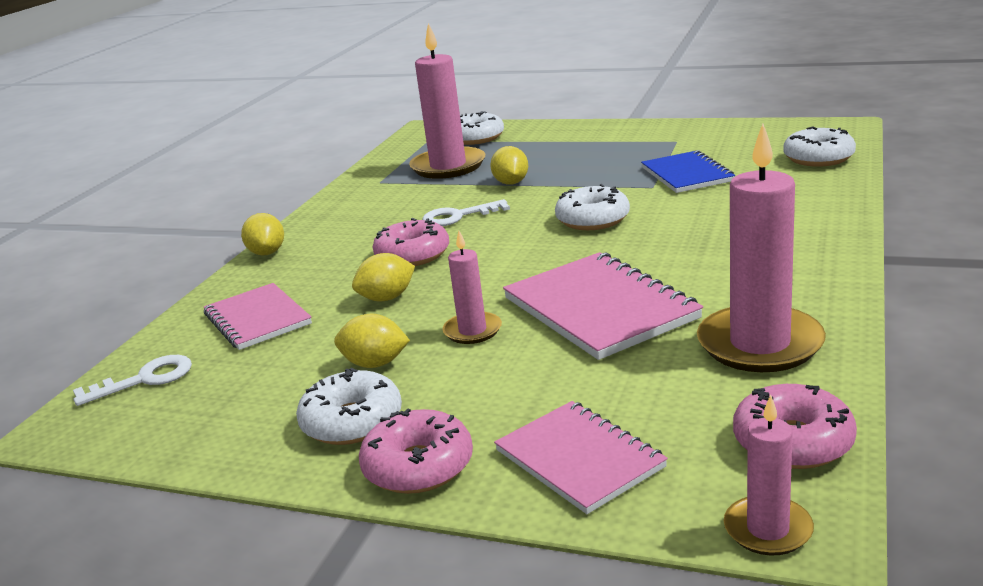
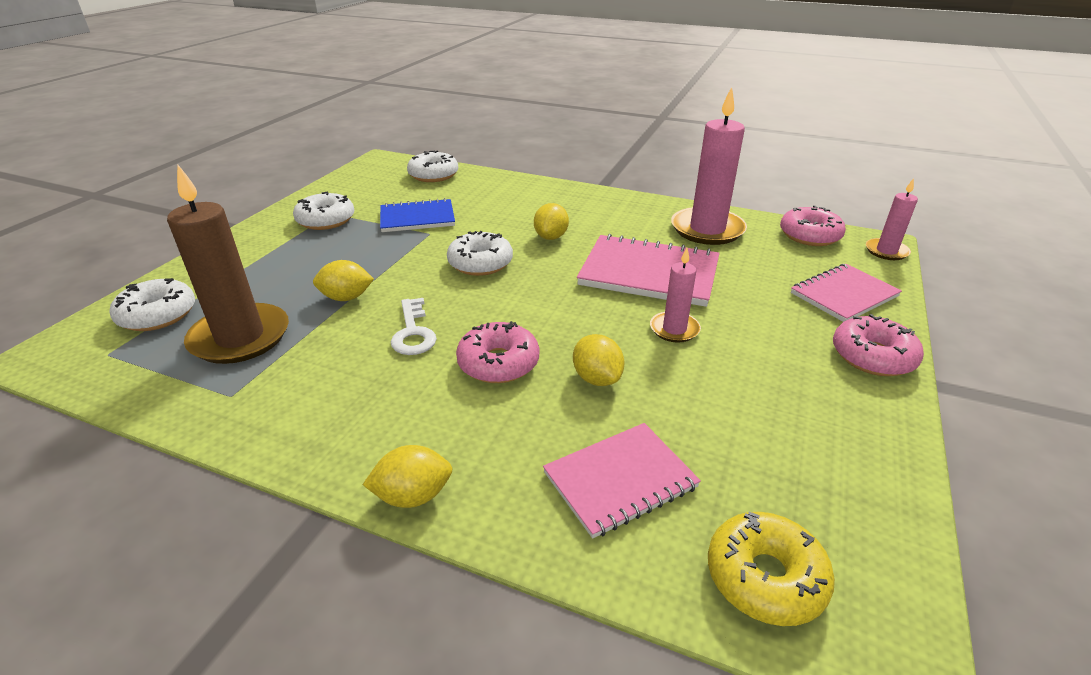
camera: 90 degrees left, 10 degrees up
white key [73,355,192,406] -> yellow donut [708,512,835,626]
white donut [296,368,402,445] -> white donut moved to [293,191,354,230]
yellow lemon [334,313,410,368] -> yellow lemon moved to [534,203,569,240]
pink candle [409,23,485,179] -> brown candle [167,165,289,364]
pink notebook [503,252,703,360] -> pink notebook turned 45 degrees clockwise [577,234,719,307]

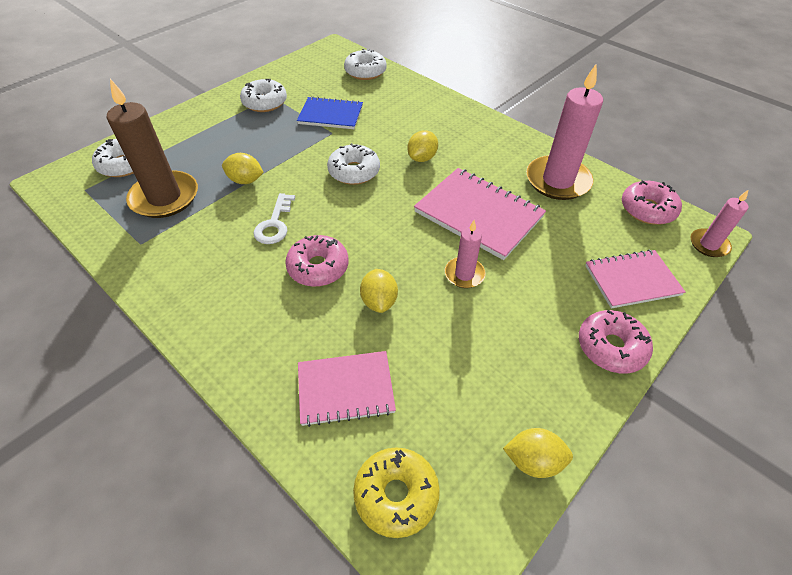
camera: 20 degrees right, 15 degrees up
yellow lemon [363,445,453,508] -> yellow lemon moved to [503,428,573,478]

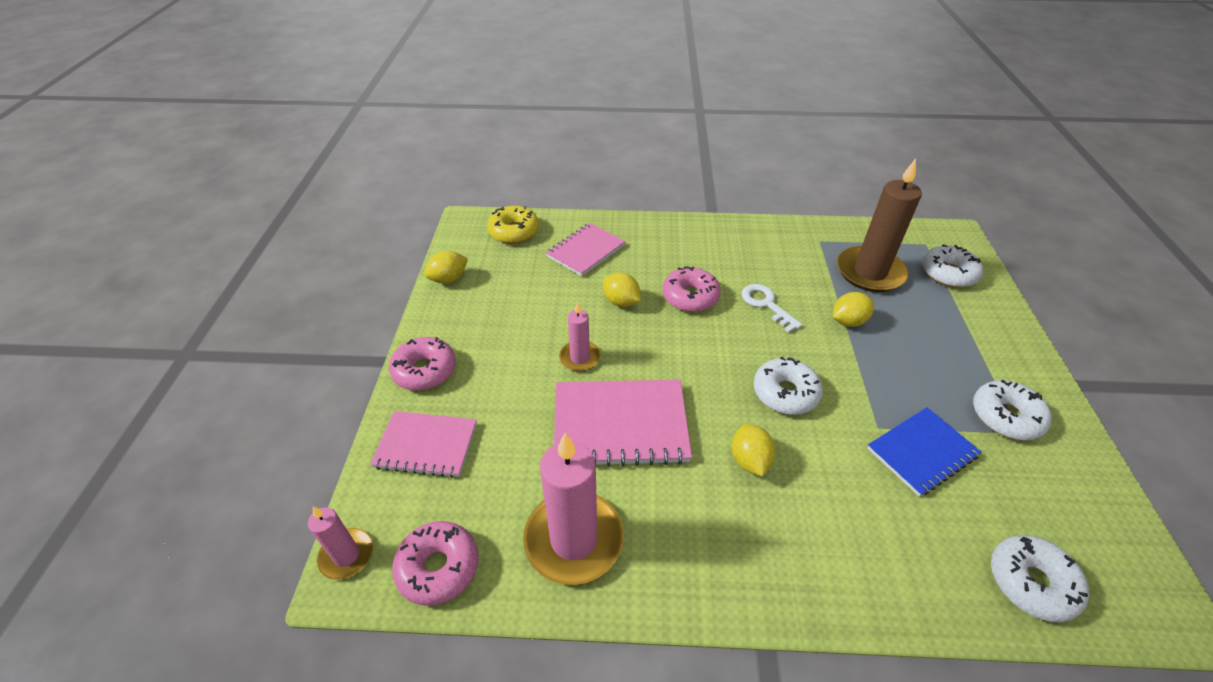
camera: 140 degrees right, 5 degrees down
pink notebook [585,250,685,308] -> pink notebook turned 60 degrees clockwise [370,411,477,478]

